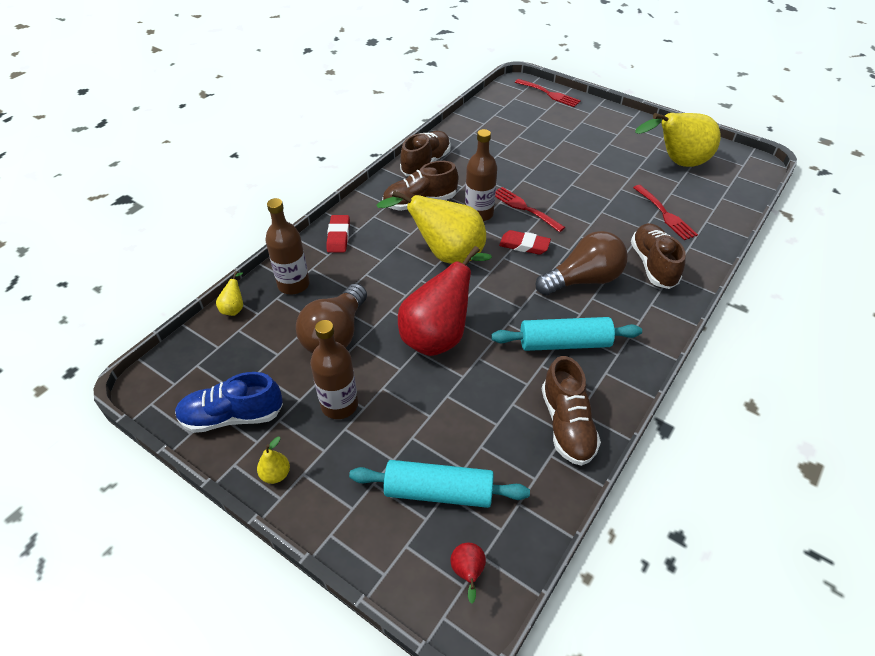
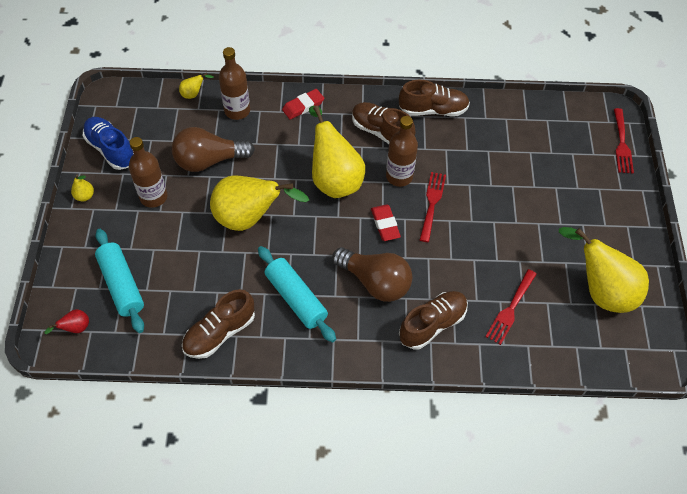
camera: 55 degrees right, 10 degrees up
red pear [398,246,492,356] -> yellow pear [210,176,309,231]

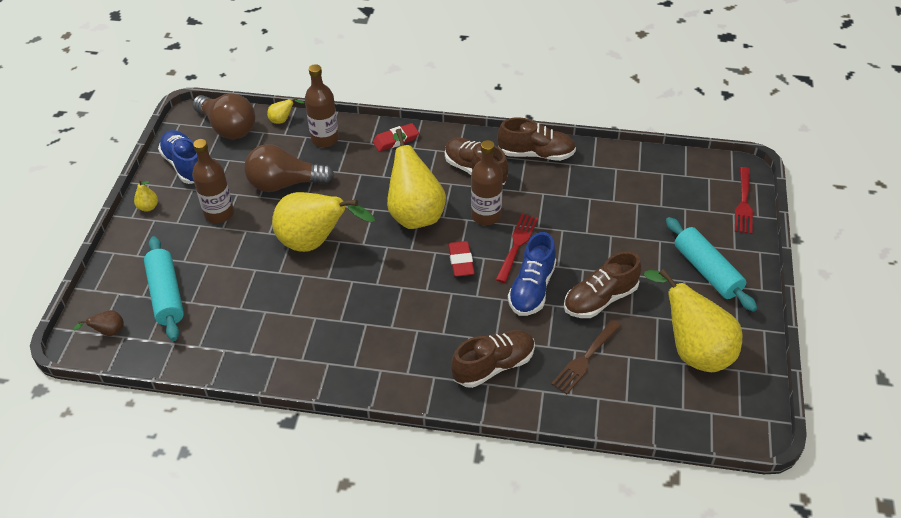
camera: 10 degrees right, 10 degrees down
red pear [44,309,89,334] -> brown pear [73,310,124,336]
brown shoe [182,289,255,359] -> brown shoe moved to [564,251,642,318]
turquoise rolling pin [258,246,336,343] -> turquoise rolling pin moved to [666,217,757,312]
brown light bulb [332,247,412,302] -> brown light bulb moved to [192,94,255,139]
red fork [485,269,537,345] -> brown fork [551,320,622,394]
none -> blue shoe [508,232,556,316]

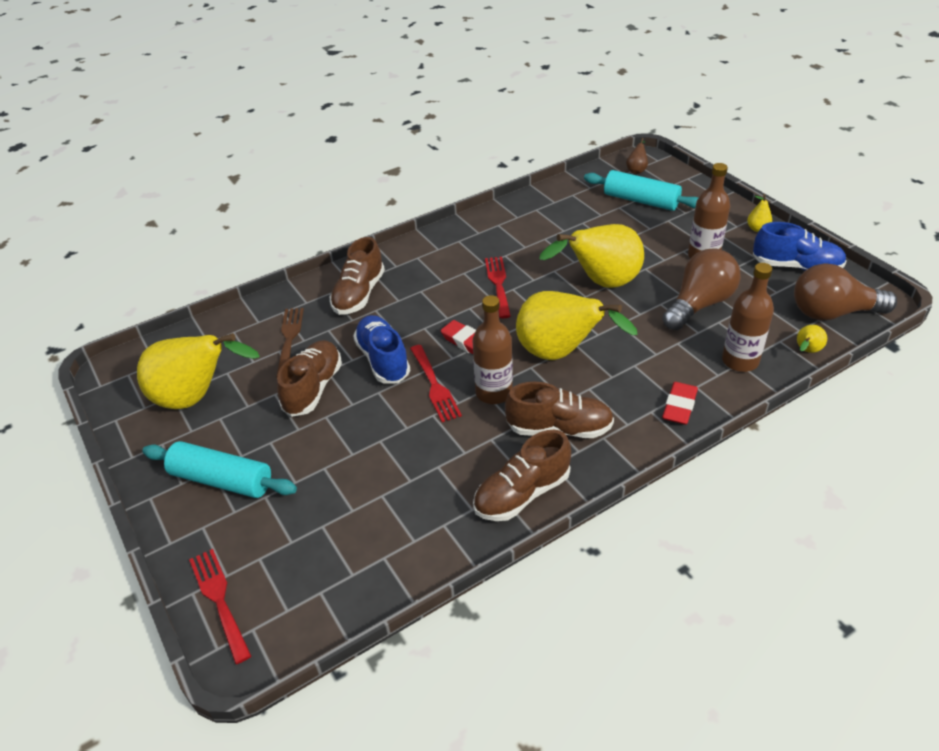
camera: 140 degrees right, 5 degrees down
none -> red fork [485,257,511,318]

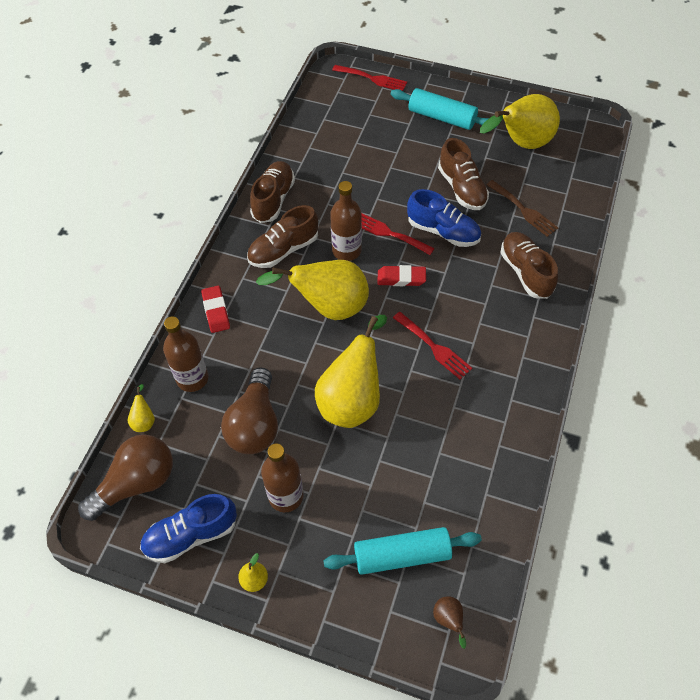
camera: 140 degrees right, 15 degrees up
turquoise rolling pin [142,441,297,498] -> turquoise rolling pin turned 45 degrees clockwise [391,88,496,130]

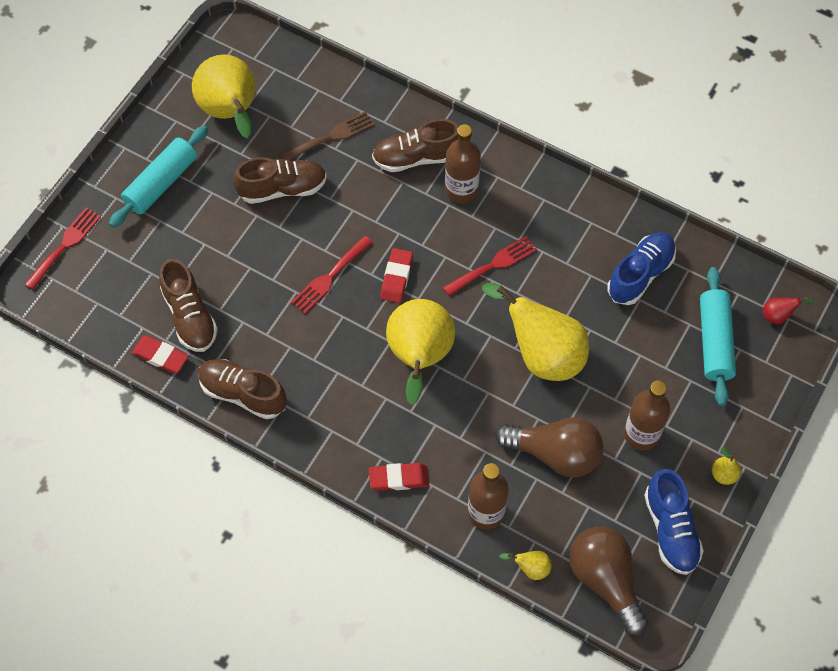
camera: 80 degrees left, 5 degrees up
brown shoe [247,205,318,268] -> brown shoe moved to [159,258,218,352]
brown bottle [330,181,362,261] -> brown bottle moved to [445,124,481,203]
blue shoe [407,189,481,247] -> blue shoe moved to [607,232,676,305]
brown pear [433,596,466,649] -> red pear [763,297,814,324]
none -> red eraser [132,335,189,374]

